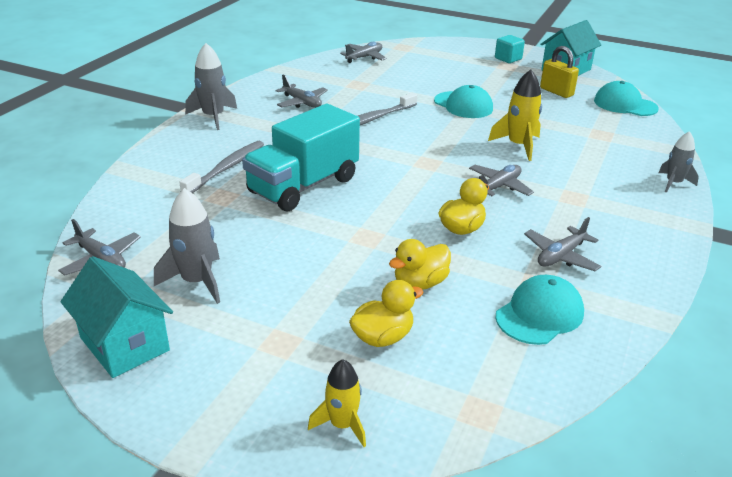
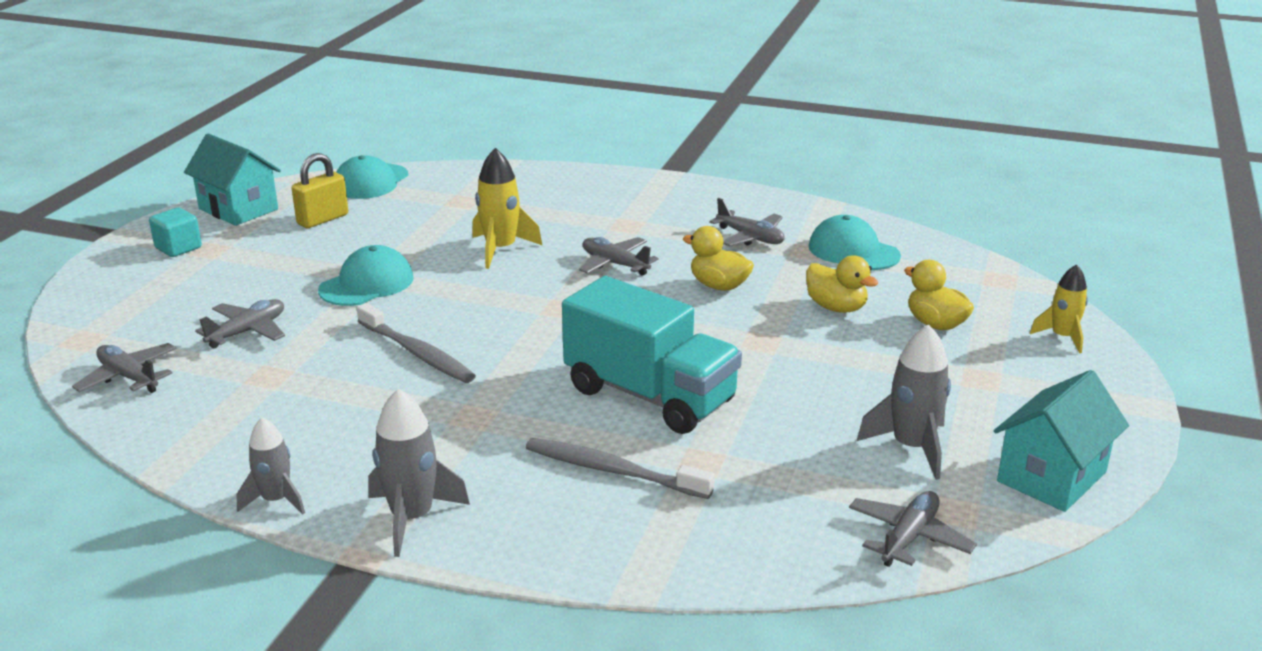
camera: 95 degrees left, 5 degrees down
grey plane [275,75,328,108] -> grey plane moved to [195,299,285,348]
grey rocket [659,131,699,193] -> grey rocket moved to [237,417,305,514]

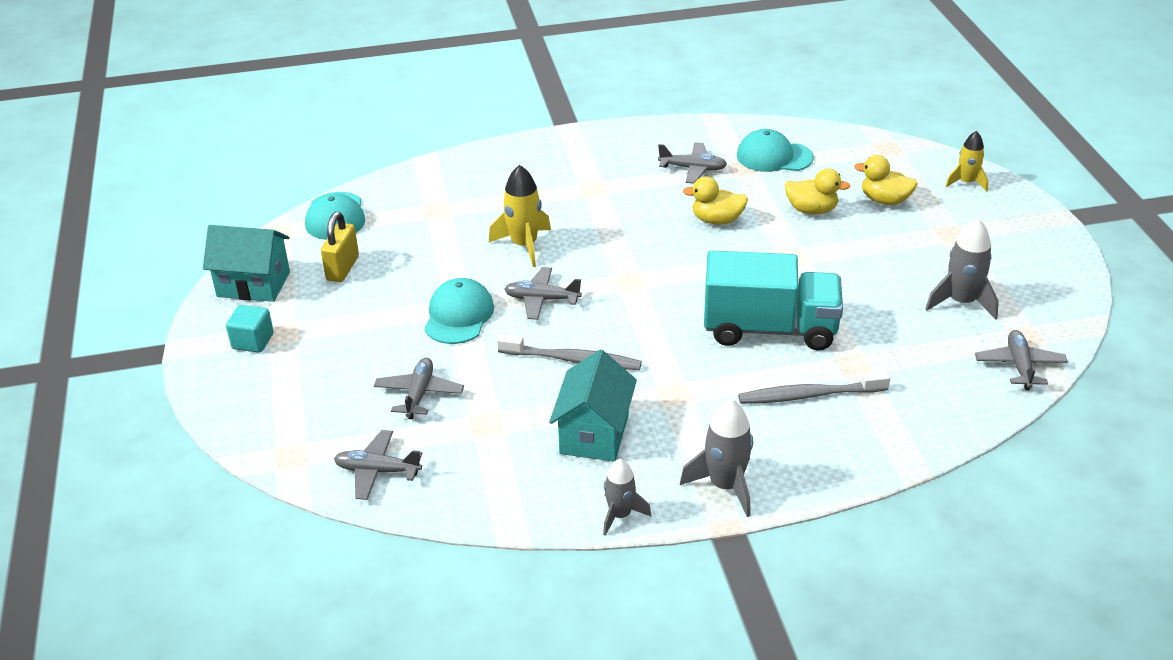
camera: 30 degrees left, 10 degrees up
grey plane [579,237,658,276] -> grey plane moved to [504,267,582,320]
turquoise house [994,370,1129,512] -> turquoise house moved to [549,350,637,462]

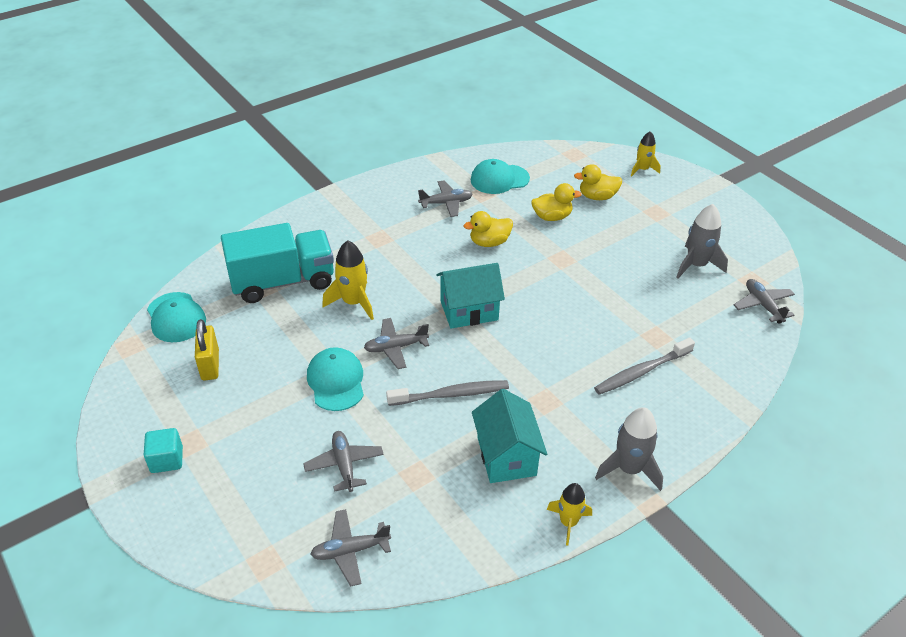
camera: 25 degrees left, 5 degrees up
turquoise house [203,225,290,302] -> turquoise house moved to [436,263,505,329]
grey rocket [603,459,651,536] -> yellow rocket [547,483,592,546]
turquoise truck [704,250,843,351] -> turquoise truck moved to [221,223,334,303]

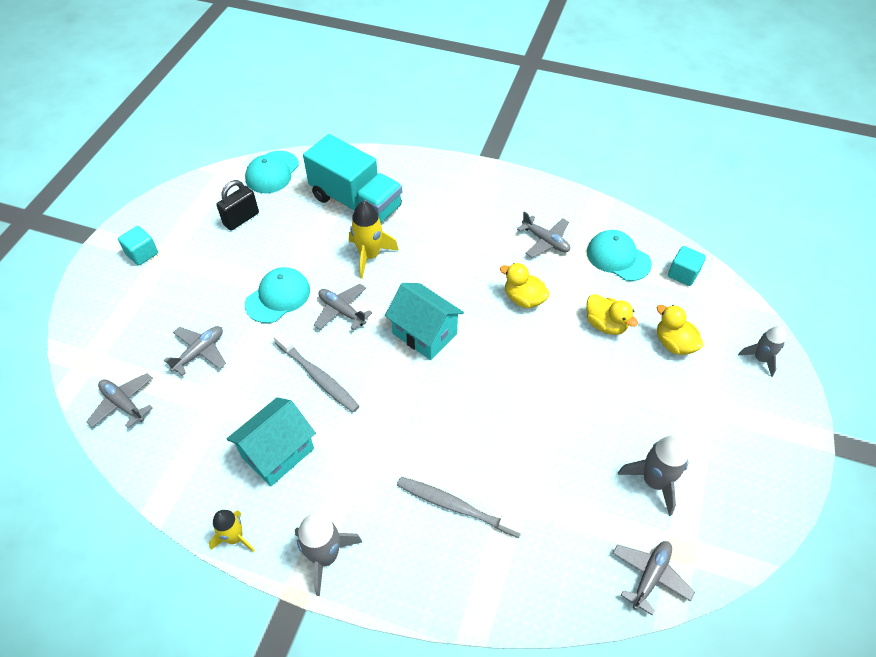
camera: 55 degrees right, 10 degrees up
yellow padlock [195,319,219,381] -> black padlock [217,180,259,231]
yellow rocket [631,131,661,177] -> grey rocket [738,326,786,377]
none -> turquoise cube [668,246,706,286]

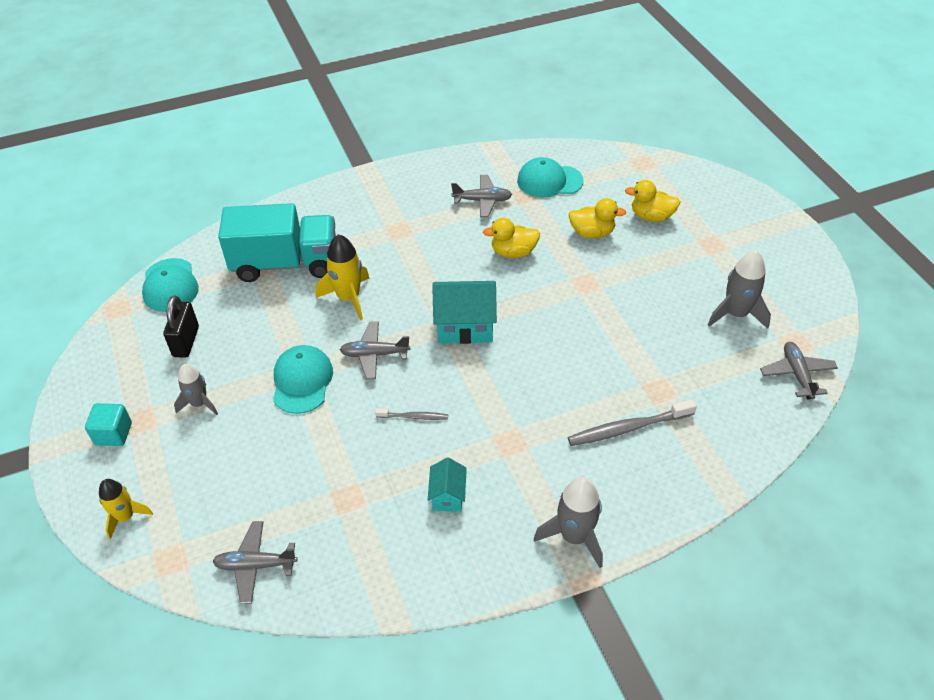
camera: 40 degrees left, 5 degrees down
grey plane [164,326,226,376] -> none
yellow rocket [209,510,255,552] -> yellow rocket moved to [99,479,153,540]
turquoise house [227,397,316,486] -> turquoise house [428,457,467,512], size x0.56
grey toothbrush [273,332,360,412] -> grey toothbrush [375,409,448,420], size x0.55
turquoise cube [668,246,706,286] -> none
grey rocket [738,326,786,377] -> grey rocket moved to [174,364,218,415]

